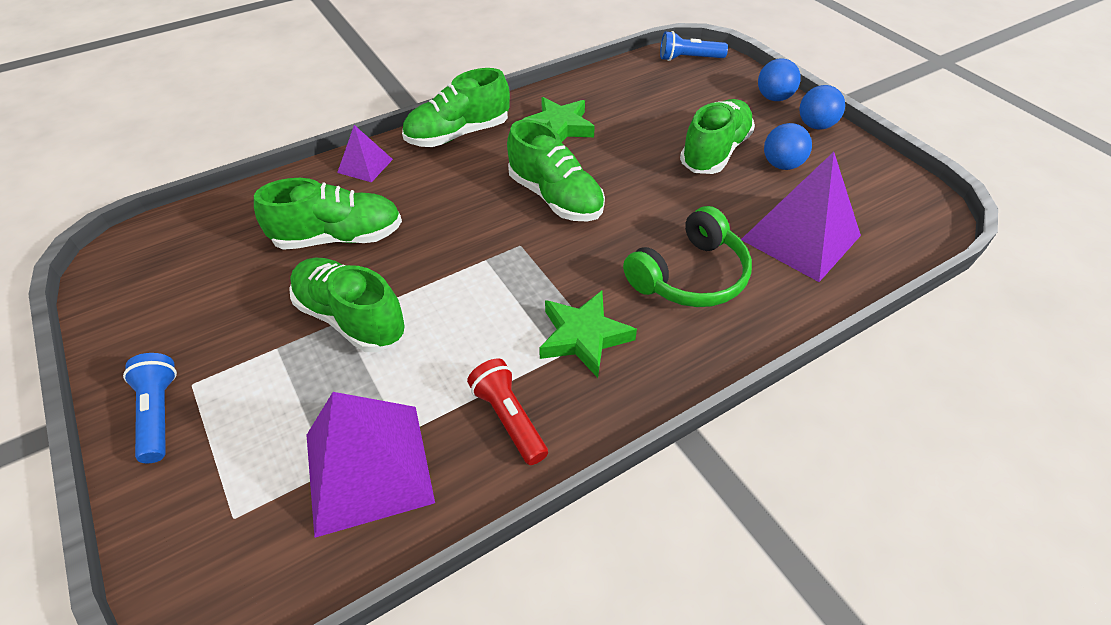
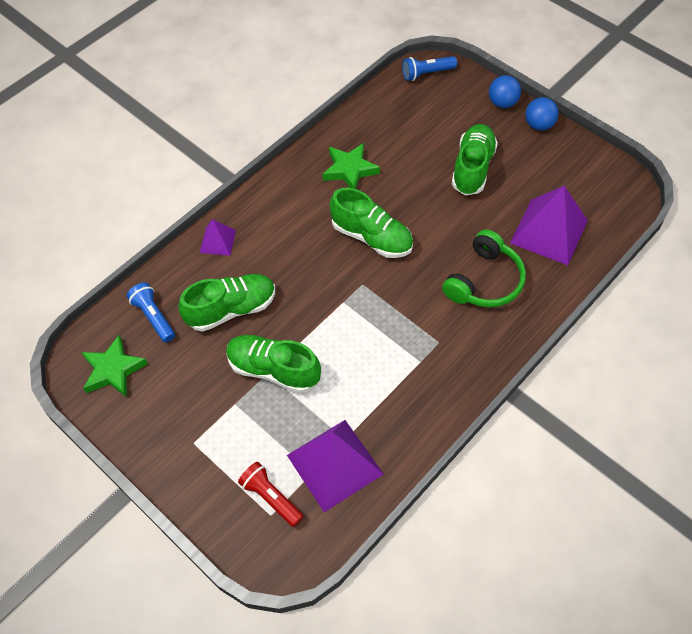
camera: 15 degrees left, 10 degrees up
blue flashlight [123,353,177,463] -> blue flashlight moved to [127,282,175,343]
green shoe [402,68,510,147] -> none
red flashlight [467,358,548,465] -> red flashlight moved to [238,462,303,527]
green star [539,291,637,378] -> green star moved to [81,335,148,398]
blue ball [764,123,812,170] -> none

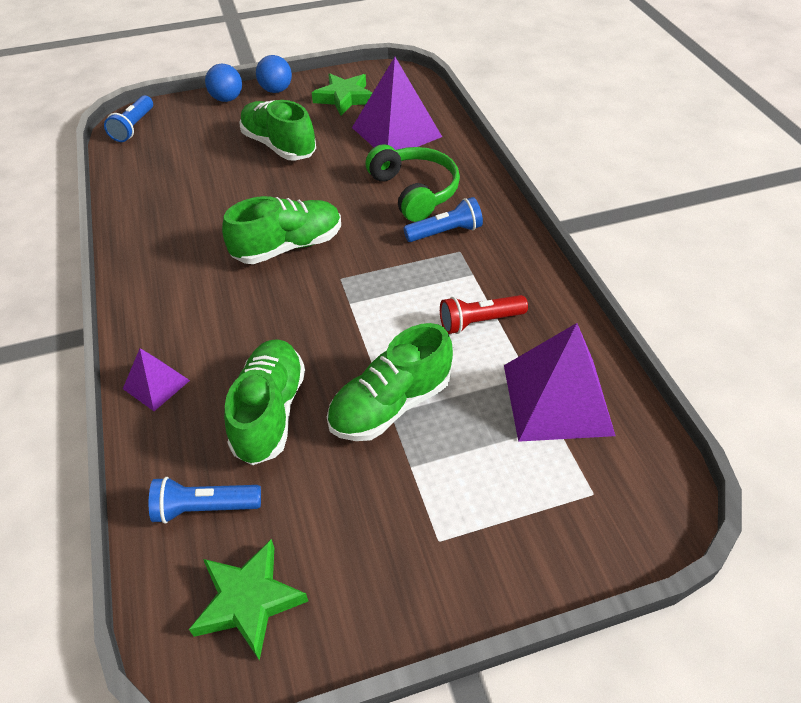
camera: 60 degrees left, 10 degrees down
red flashlight [238,462,303,527] -> red flashlight moved to [440,295,528,334]
green star [322,143,380,189] -> green star moved to [312,73,372,116]
none -> blue flashlight [403,197,483,242]

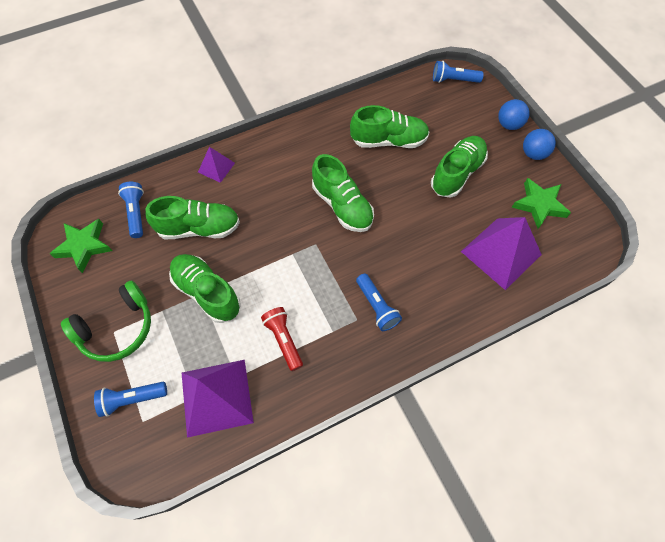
camera: 80 degrees right, 15 degrees up
green headphones [365,144,460,222] -> green headphones moved to [61,280,151,362]
none -> blue flashlight [94,382,167,417]
none -> green shoe [350,105,430,148]

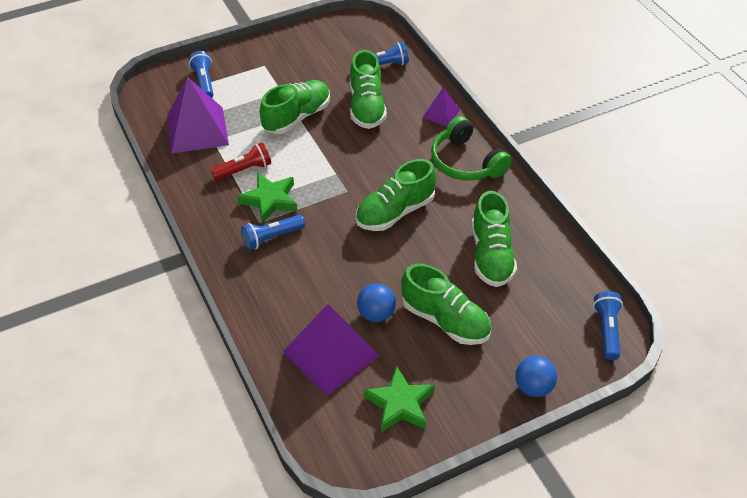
camera: 90 degrees right, 15 degrees down
green star [49,219,112,273] -> green star moved to [237,173,297,224]
green headphones [61,280,151,362] -> green headphones moved to [431,116,512,181]
blue ball [523,129,556,160] -> blue ball moved to [357,283,396,322]

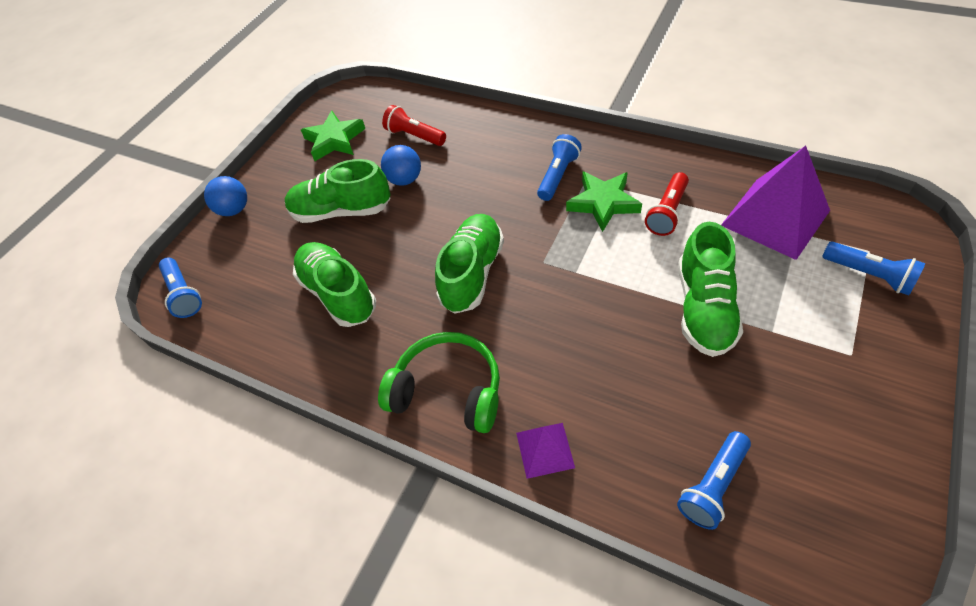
camera: 150 degrees right, 5 degrees up
purple pyramid [283,304,380,396] -> red flashlight [382,105,446,146]
green shoe [350,50,387,129] -> none

